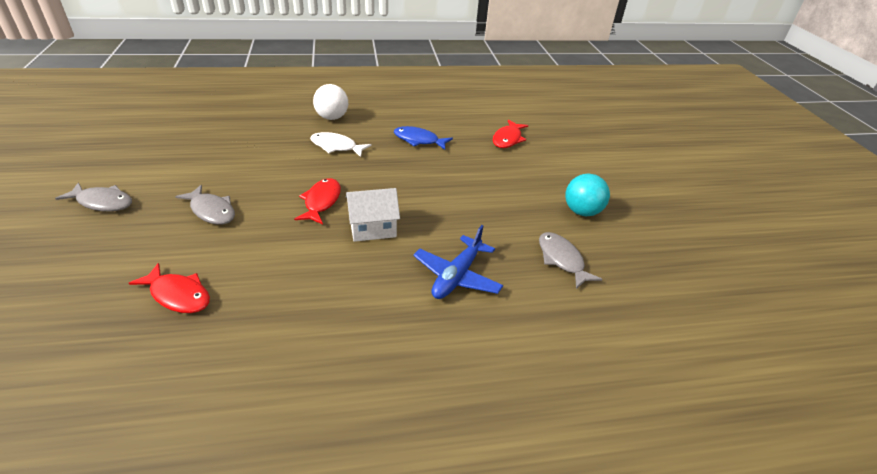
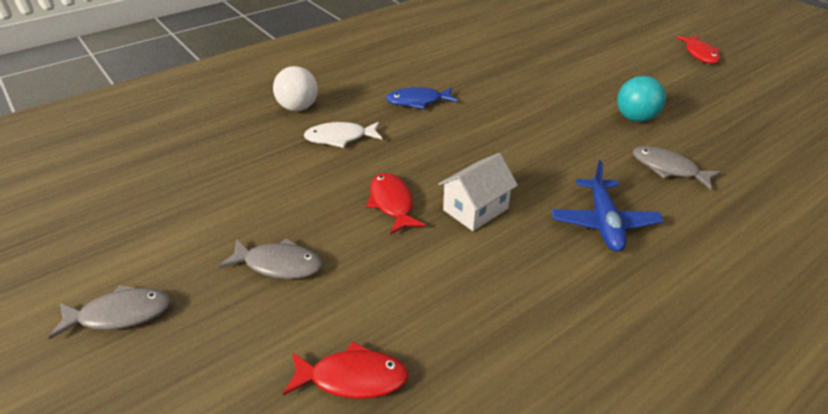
camera: 25 degrees left, 0 degrees up
red fish [493,120,528,148] -> red fish moved to [676,36,720,64]

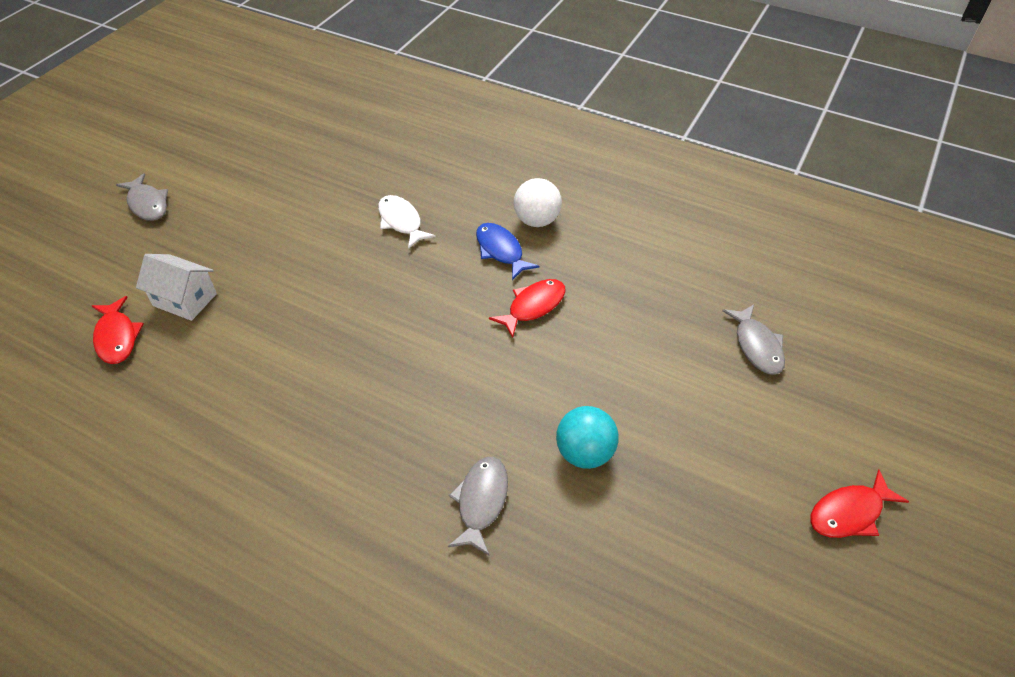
camera: 65 degrees right, 10 degrees up
grey fish [219,238,322,279] -> grey fish moved to [722,304,785,375]
white ball [273,66,318,111] -> white ball moved to [514,178,562,227]
red fish [366,173,426,235] -> red fish moved to [489,279,566,338]
white house [438,153,518,231] -> white house moved to [136,254,217,321]
blue plane [551,160,664,252] -> none

